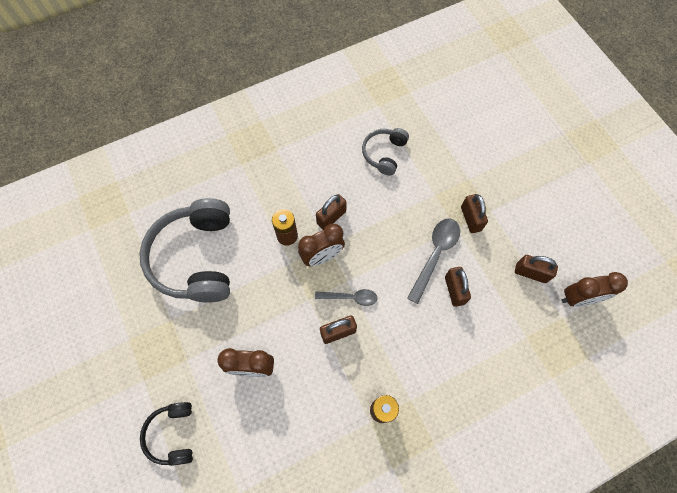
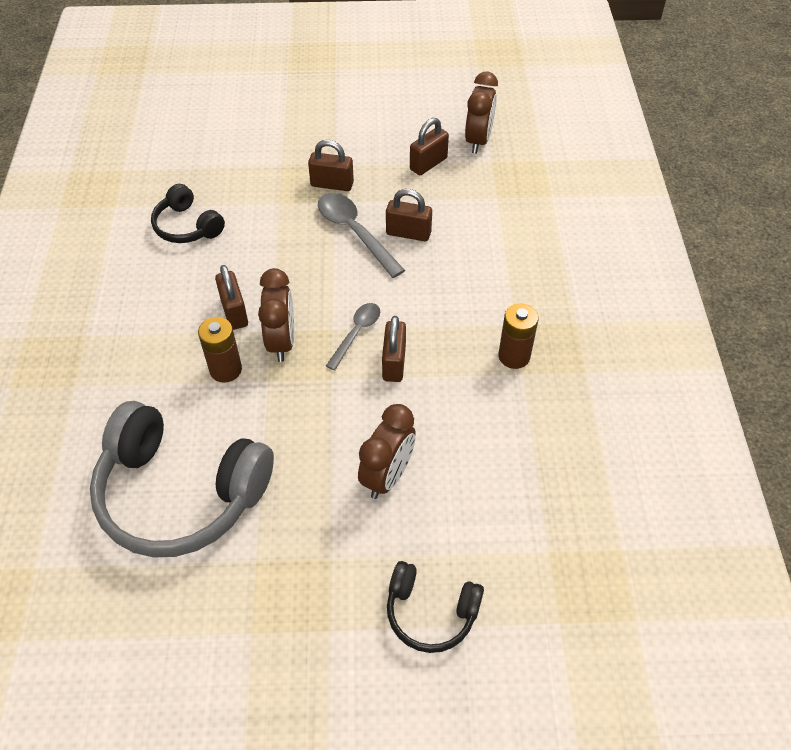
camera: 65 degrees left, 15 degrees down
grey headphones [362,128,409,175] -> black headphones [151,184,225,243]

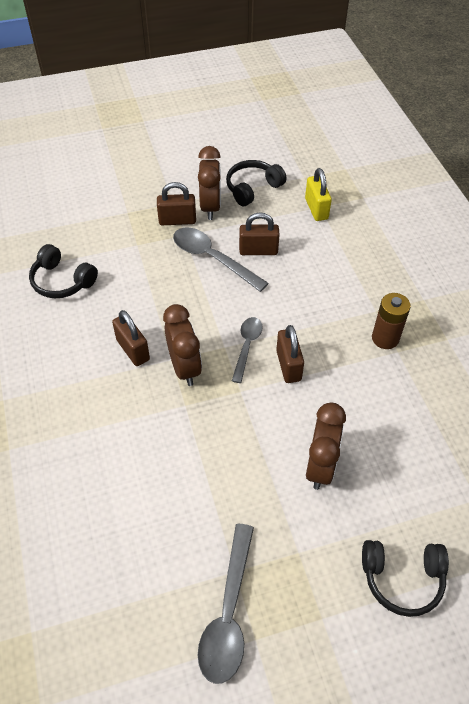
camera: 15 degrees left, 0 degrees up
grey headphones [90,401,274,558] -> none
brown battery [198,317,242,383] -> none
brown padlock [410,118,449,175] -> black headphones [226,160,287,206]
brown clock [465,72,498,154] -> brown clock moved to [198,146,221,220]
none -> grey spoon [198,524,254,684]
none -> yellow padlock [305,168,332,221]

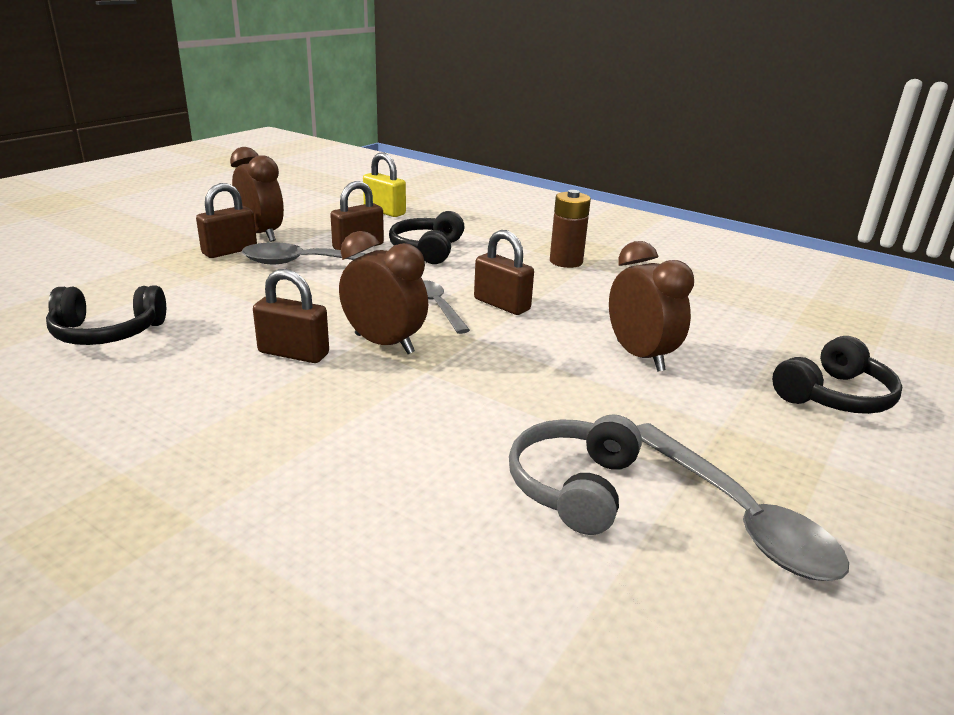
camera: 40 degrees left, 25 degrees down
black headphones [226,160,287,206] -> black headphones moved to [389,211,464,264]
none -> grey headphones [509,414,642,535]

